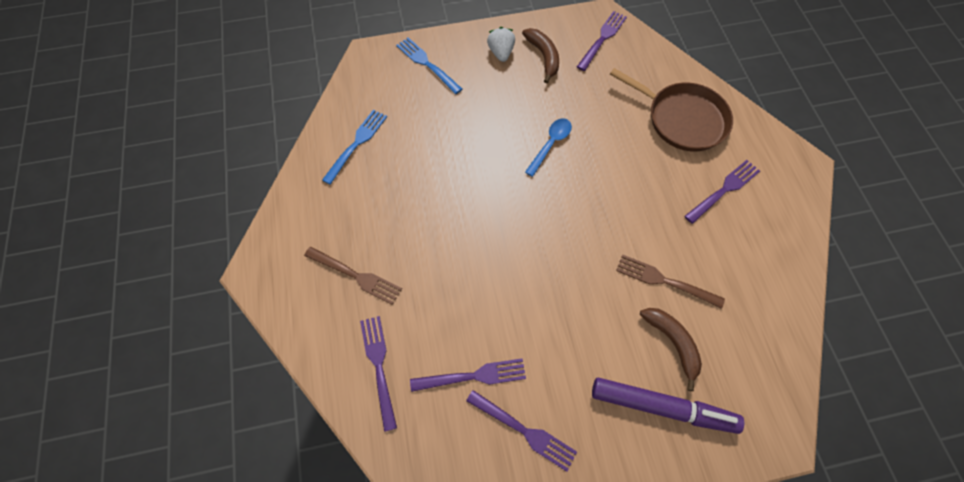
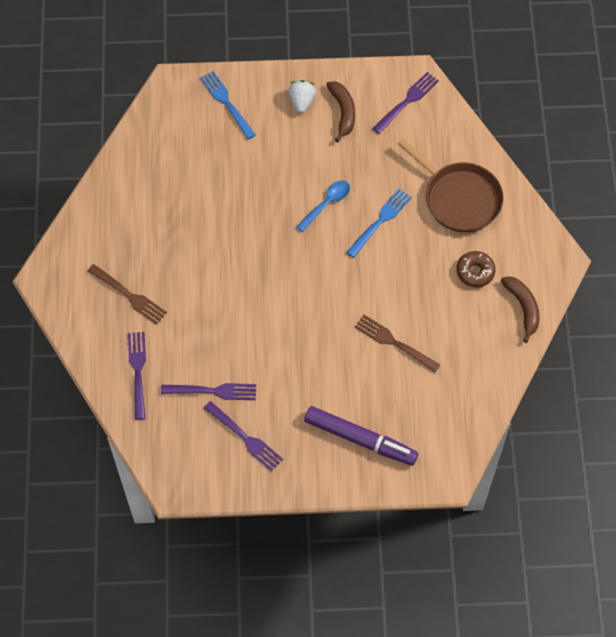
camera: 10 degrees right, 0 degrees up
blue fork [322,110,387,185] -> blue fork moved to [346,189,412,258]
brown banana [640,308,702,391] -> brown banana moved to [501,276,540,343]
purple fork [685,160,760,224] -> brown donut [456,251,496,287]

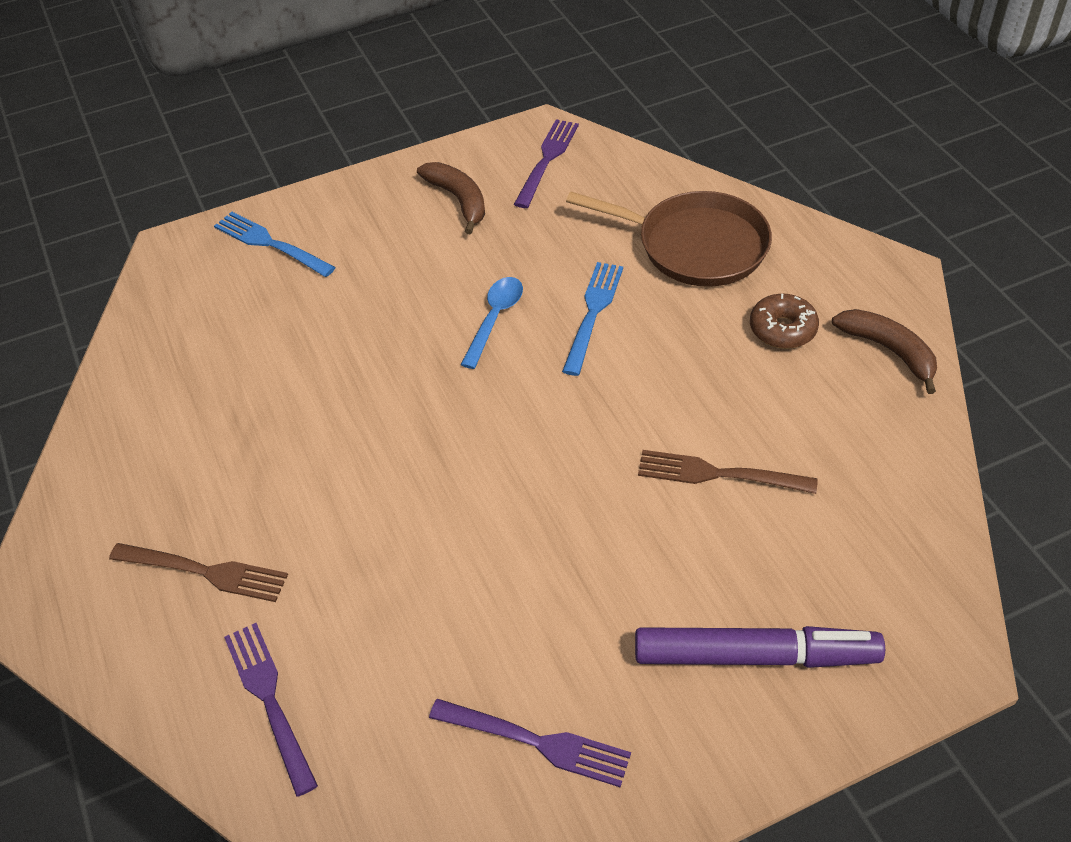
camera: 20 degrees left, 15 degrees down
purple fork [161,383,256,400] -> none
white strawberry [288,80,316,113] -> none

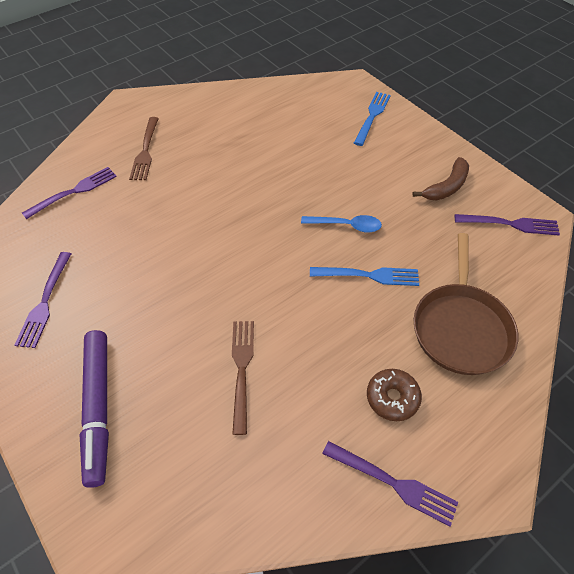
camera: 75 degrees right, 5 degrees up
brown banana [832,309,937,394] -> purple fork [322,441,458,527]

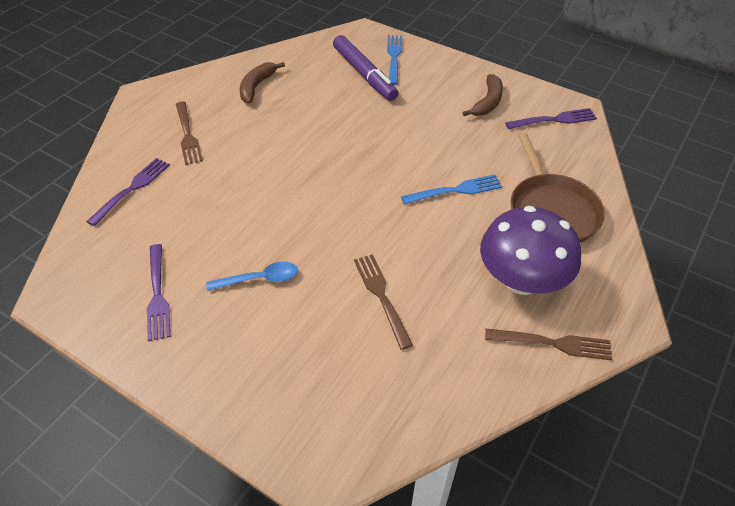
camera: 20 degrees left, 5 degrees down
purple marker [80,330,109,488] -> purple marker moved to [333,35,398,101]
blue spoon [301,215,382,233] -> blue spoon moved to [206,261,298,291]
purple fork [322,441,458,527] -> brown fork [485,329,612,360]
brown donut [367,369,422,421] -> purple mushroom [480,206,581,295]
none -> brown banana [240,62,285,103]

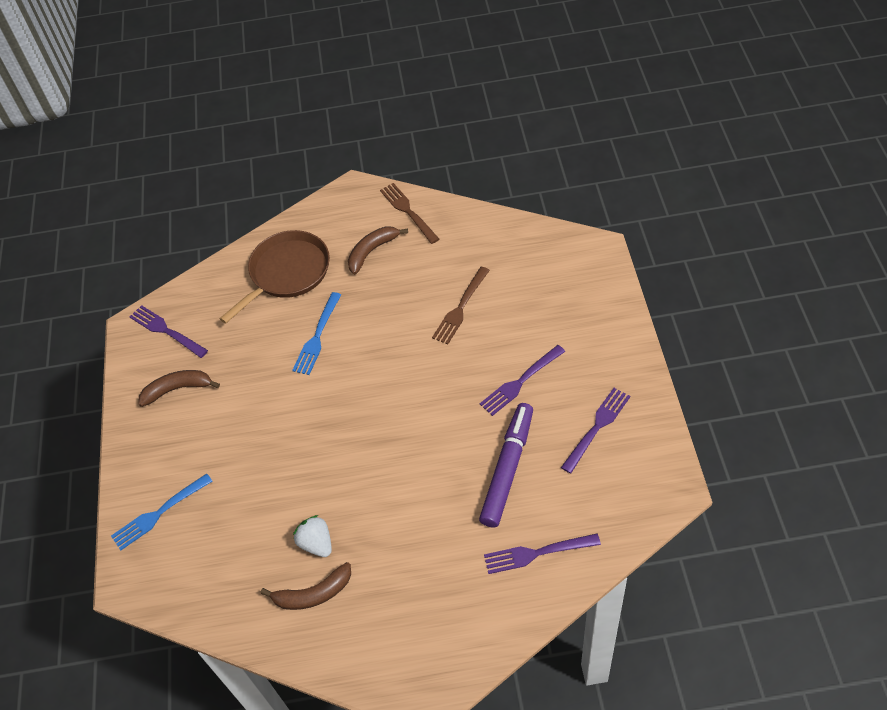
camera: 125 degrees left, 5 degrees up
brown fork [176,101,203,165] -> none
blue spoon [206,261,298,291] -> purple fork [480,345,565,416]
purple marker [333,35,398,101] -> purple marker moved to [479,403,533,528]
blue fork [401,175,502,204] -> blue fork turned 105 degrees counterclockwise [292,292,341,375]
purple mushroom [480,206,581,295] -> brown banana [348,226,408,274]
none -> white strawberry [293,515,332,557]

